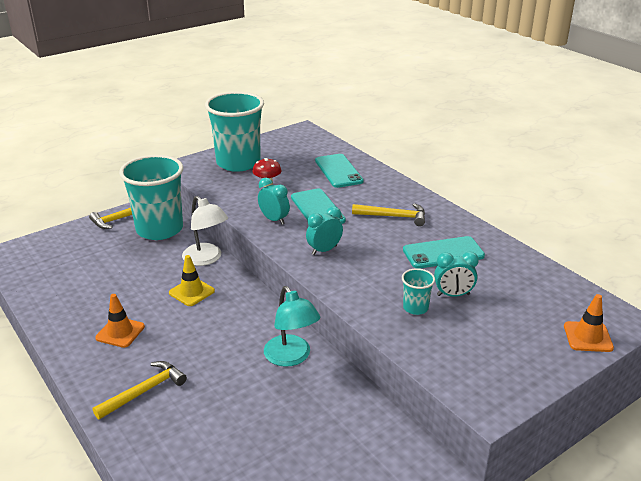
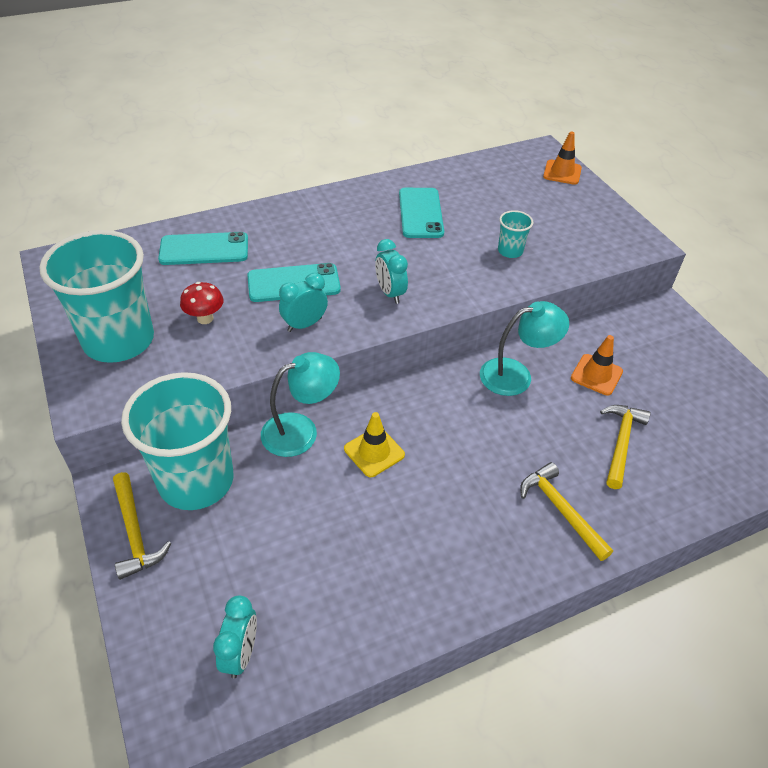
camera: 80 degrees left, 15 degrees up
orange traffic cone [95,294,145,348] -> orange traffic cone moved to [571,335,623,396]
white lamp [182,196,228,266] -> turquoise lamp [261,352,340,457]
yellow hammer [352,203,425,226] -> yellow hammer moved to [600,405,651,489]
turquoise clock [434,252,479,297] -> turquoise clock moved to [213,596,257,678]

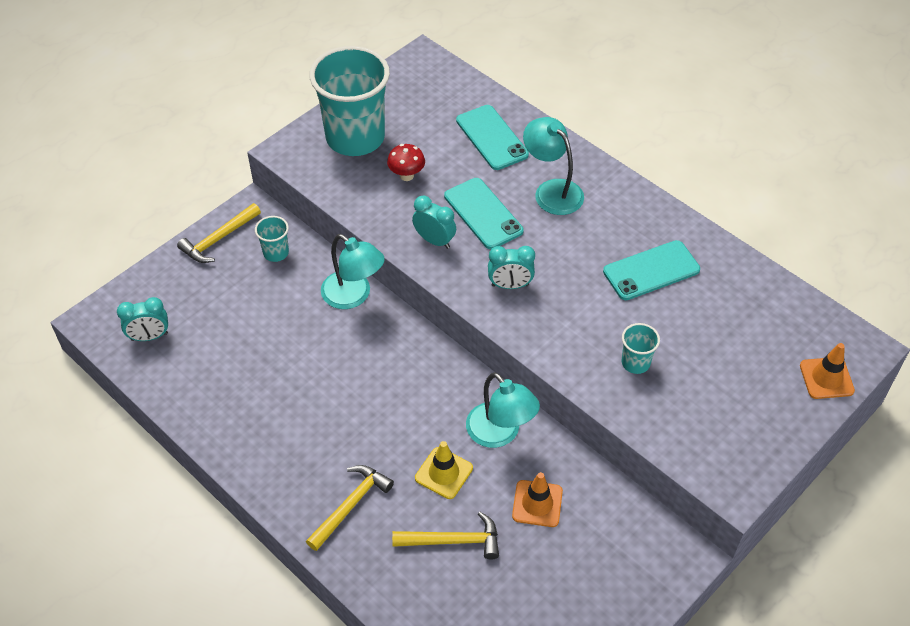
camera: 70 degrees right, 5 degrees up
turquoise cup [121,372,234,510] -> turquoise cup [255,216,289,262], size x0.42
yellow traffic cone [344,412,405,477] -> yellow traffic cone moved to [415,441,473,499]
turquoise clock [375,239,408,304] -> turquoise clock turned 135 degrees counterclockwise [488,246,535,289]
none -> turquoise lamp [523,117,584,215]

